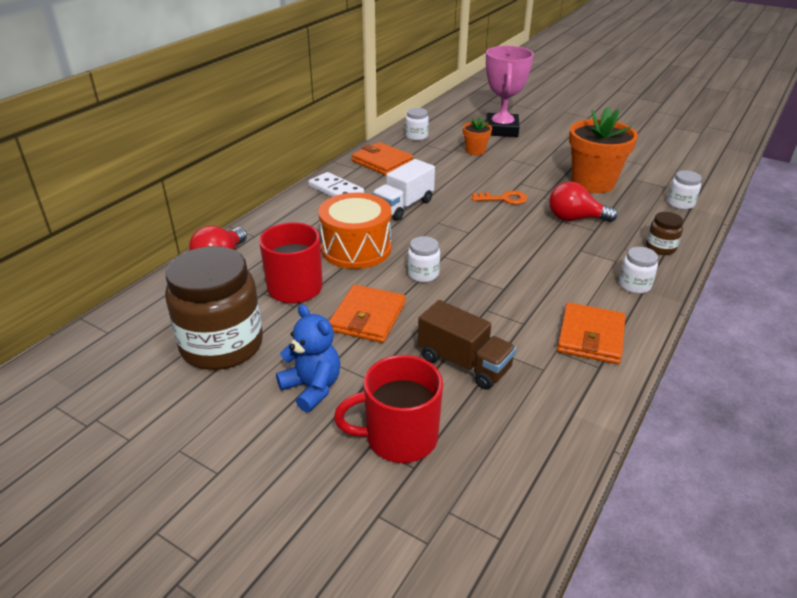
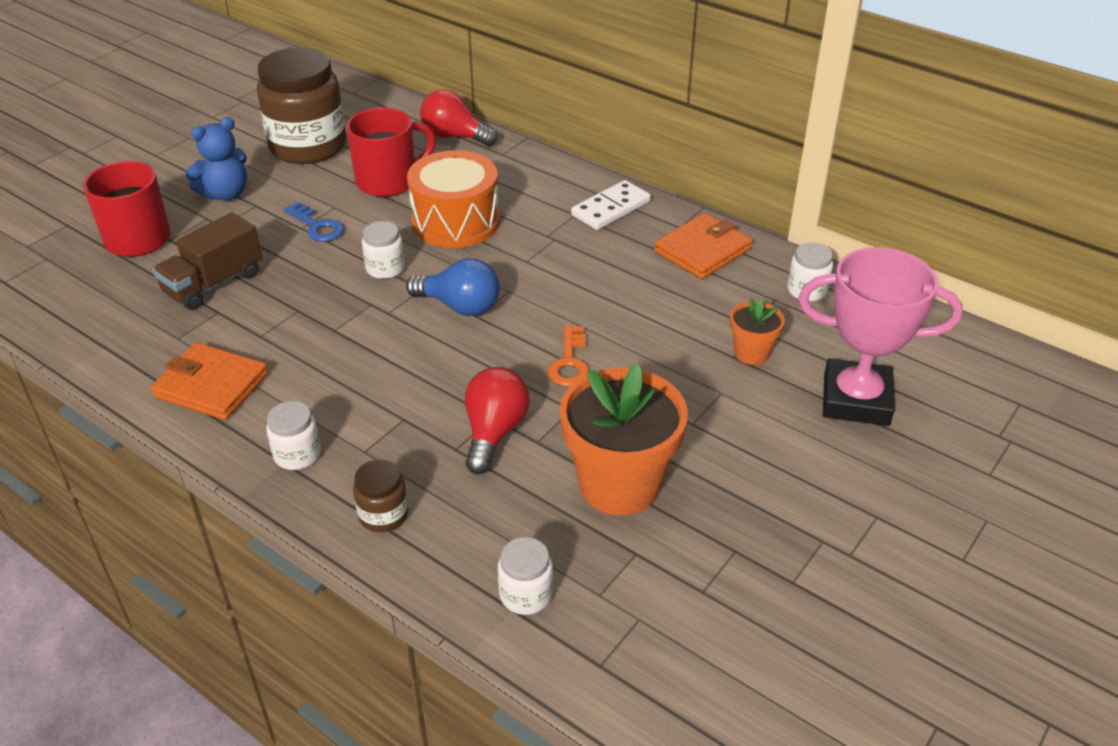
camera: 95 degrees right, 5 degrees up
orange wallet [329,284,405,343] -> blue key [284,202,344,241]
white truck [372,159,435,221] -> none
none -> blue light bulb [406,258,500,316]

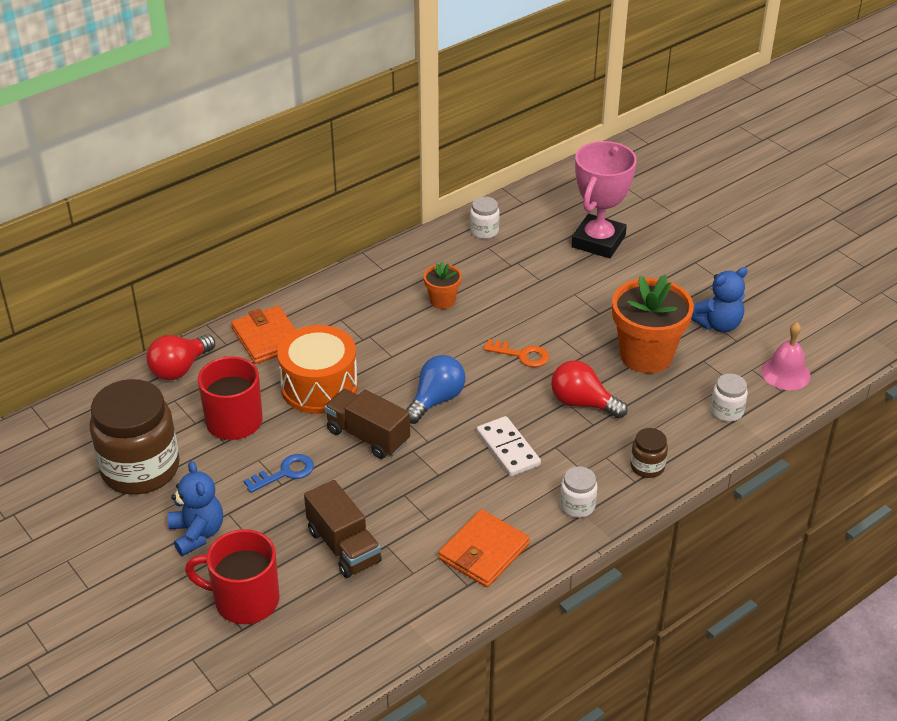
camera: 75 degrees left, 0 degrees up
white jar [362,221,405,279] -> brown truck [325,389,410,459]
white domino [571,180,651,230] -> white domino moved to [477,416,541,477]
orange wallet [654,213,752,279] -> orange wallet moved to [231,306,296,364]
orange flower pot [730,298,785,365] -> orange flower pot moved to [424,262,462,309]
none -> blue teddy bear [691,267,748,333]
none -> pink bell [761,322,811,390]

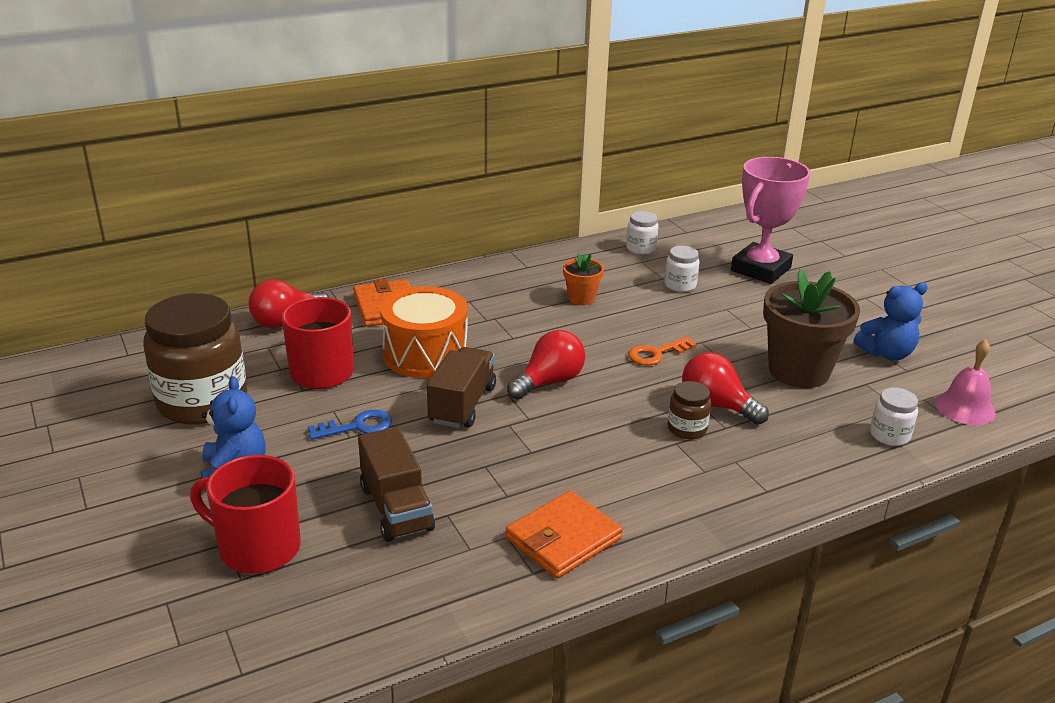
camera: 10 degrees right, 10 degrees down
brown truck [325,389,410,459] -> brown truck turned 60 degrees clockwise [427,347,496,428]
blue light bulb [406,355,465,424] -> red light bulb [507,330,585,400]
white domino [477,416,541,477] -> none
orange key [483,339,549,367] -> orange key turned 120 degrees clockwise [628,337,697,365]
white jar [560,466,597,518] -> white jar moved to [665,246,700,292]
orange flower pot [612,274,694,373] -> brown flower pot [763,269,860,388]
brown jar [630,428,668,478] -> brown jar moved to [668,381,711,439]

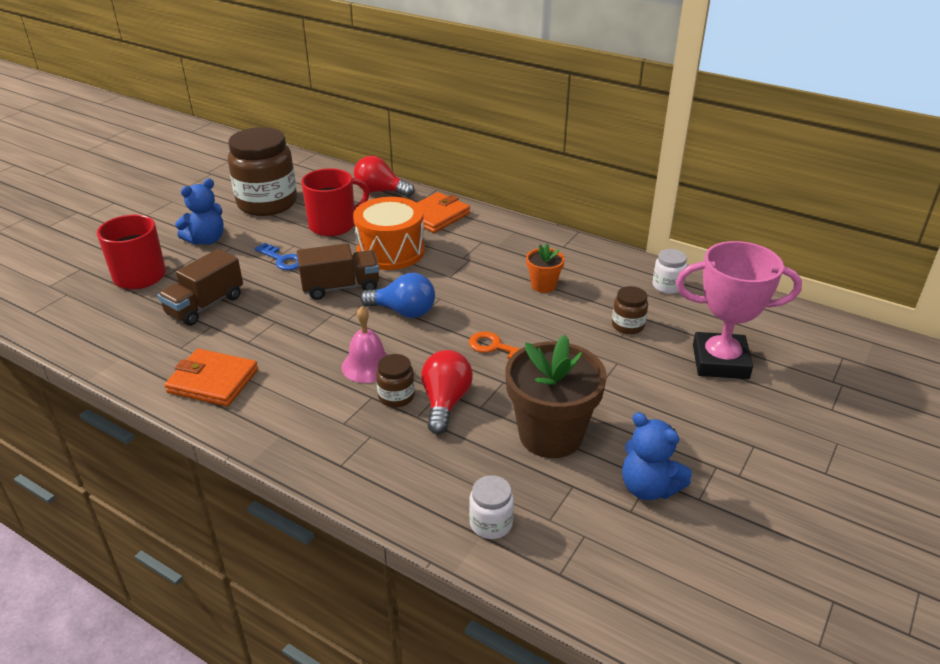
camera: 60 degrees right, 5 degrees up
red light bulb [507,330,585,400] -> blue light bulb [360,273,435,318]
white jar [665,246,700,292] -> brown jar [612,286,648,334]
pink bell [935,339,996,425] -> pink bell moved to [342,306,388,383]

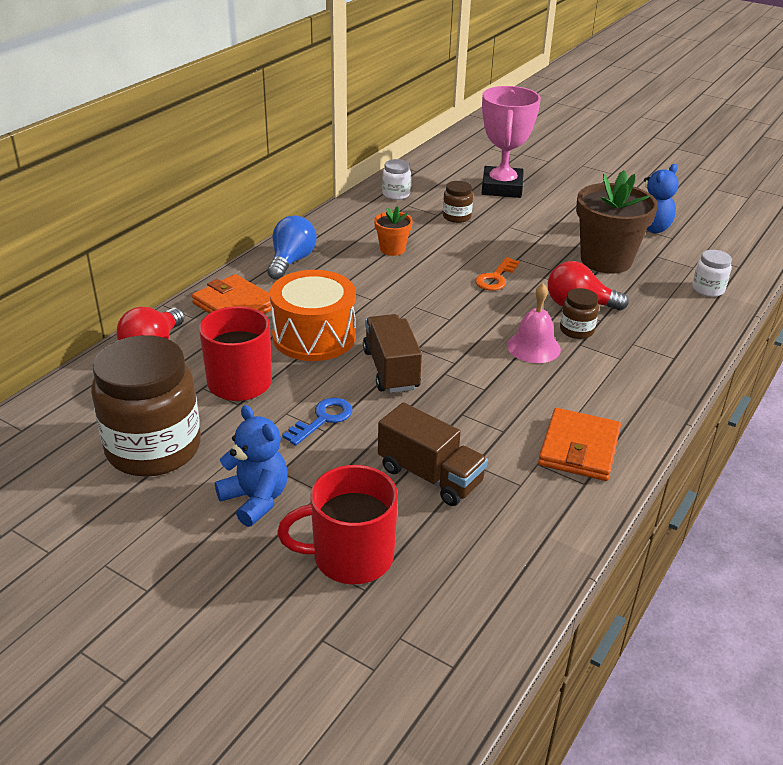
camera: 90 degrees left, 0 degrees up
blue light bulb [360,273,435,318] -> blue light bulb moved to [268,215,316,280]

